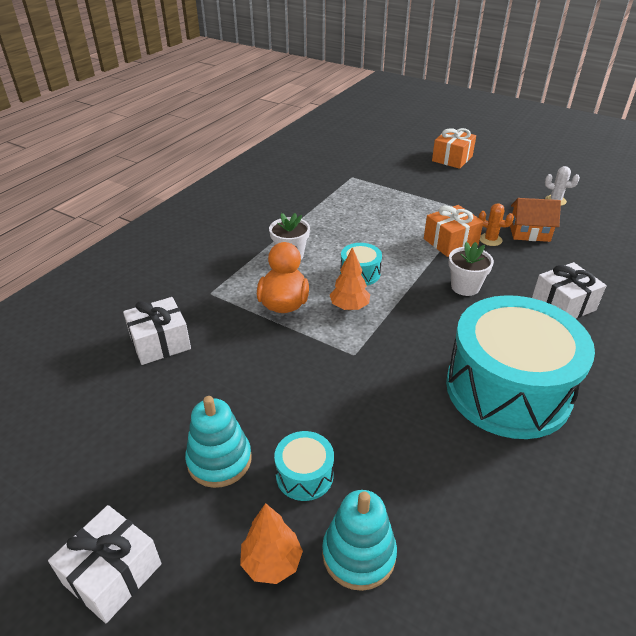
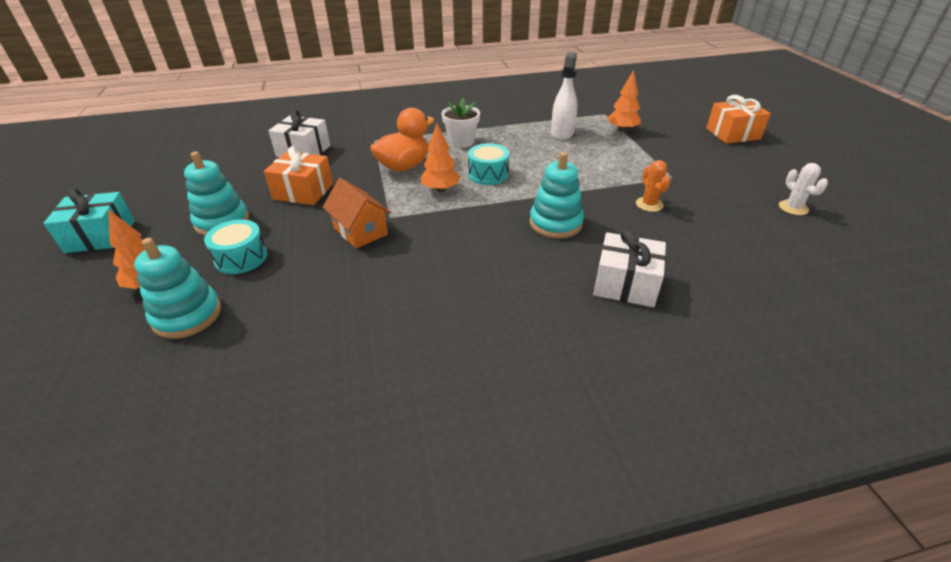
camera: 45 degrees right, 0 degrees up
white gift [48,505,161,623] -> turquoise gift [43,189,135,253]
orange gift [424,205,483,257] -> orange gift moved to [264,146,333,205]
turquoise drum [446,295,595,439] -> none
white flower pot [449,242,494,296] -> turquoise stacking toy [530,152,584,238]
orange house [510,198,561,242] -> orange house moved to [323,178,391,248]
none -> white spray bottle [551,52,577,140]
none -> orange tree [607,70,641,132]

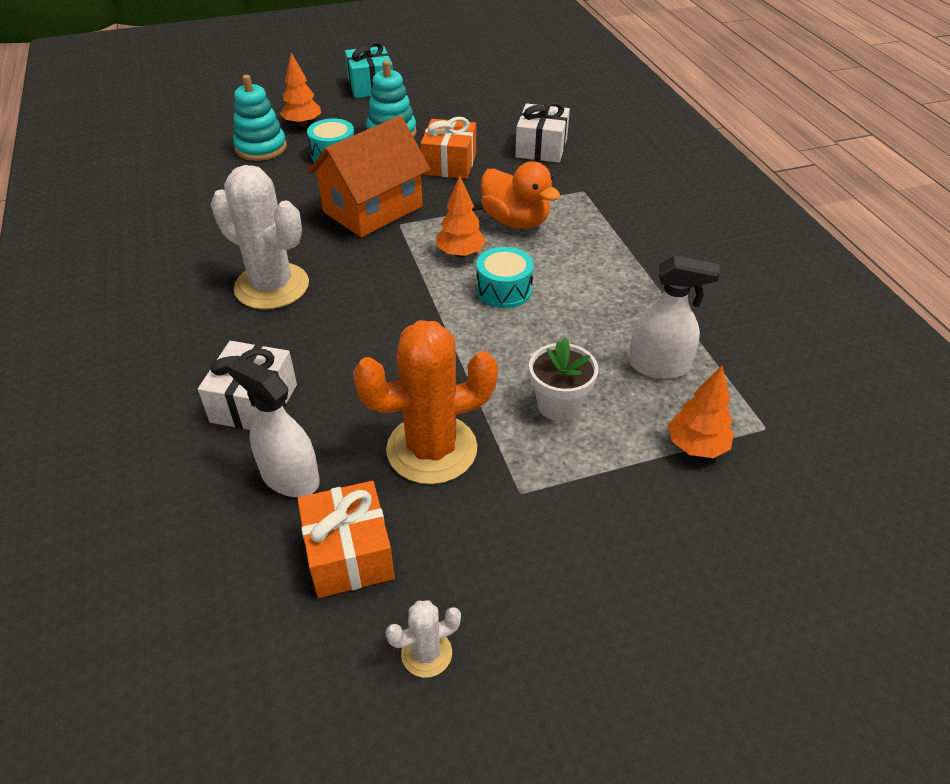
camera: 85 degrees right, 5 degrees up
orange house [323,178,391,248] -> orange house [308,116,430,237], size x1.62
white flower pot [442,98,480,148] -> white flower pot moved to [529,337,598,421]
turquoise stacking toy [530,152,584,238] -> none
orange cactus [636,160,671,212] -> orange cactus [353,320,498,484], size x2.19
orange gift [706,95,771,144] -> orange gift moved to [297,481,395,598]
none -> white cactus [211,165,309,309]
none -> white spray bottle [227,357,320,497]

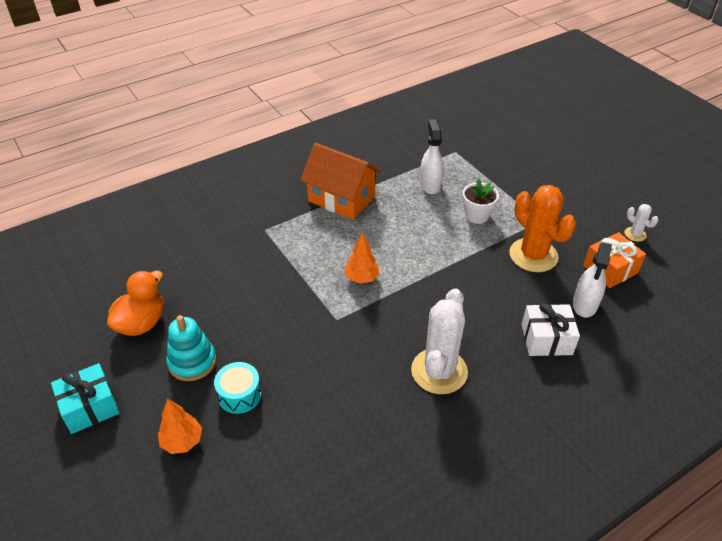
camera: 105 degrees left, 0 degrees up
turquoise stacking toy [233,75,287,161] -> none
orange house [308,116,430,237] -> orange house moved to [300,143,381,220]
orange gift [421,117,476,179] -> none
turquoise drum [476,247,534,308] -> none
orange duck [481,162,560,229] -> orange duck moved to [107,271,164,336]
white gift [515,102,570,163] -> none
orange tree [668,366,734,458] -> none

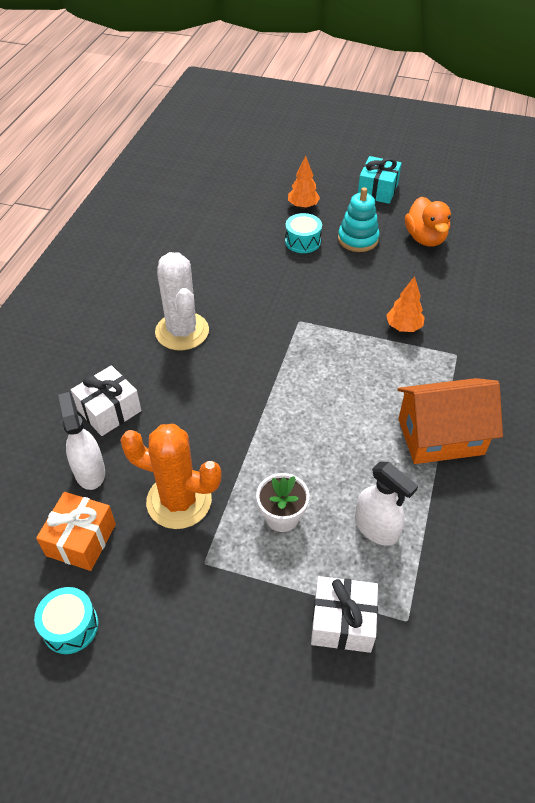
camera: 140 degrees right, 5 degrees up
orange tree [344,232,380,284] -> orange tree moved to [386,276,425,332]
white cactus [624,204,658,242] -> turquoise drum [34,587,98,654]
none -> white gift [311,576,378,653]

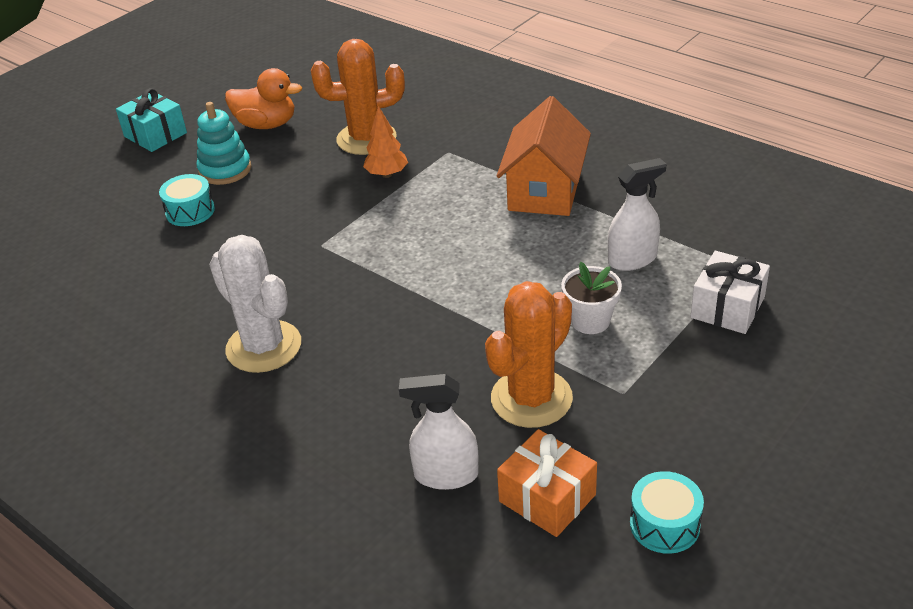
camera: 65 degrees left, 10 degrees down
white gift [71,365,141,436] -> none
white cactus [155,252,209,350] -> white cactus turned 45 degrees clockwise [209,235,301,373]
orange tree [288,155,320,209] -> none
none -> orange cactus [311,39,405,155]

